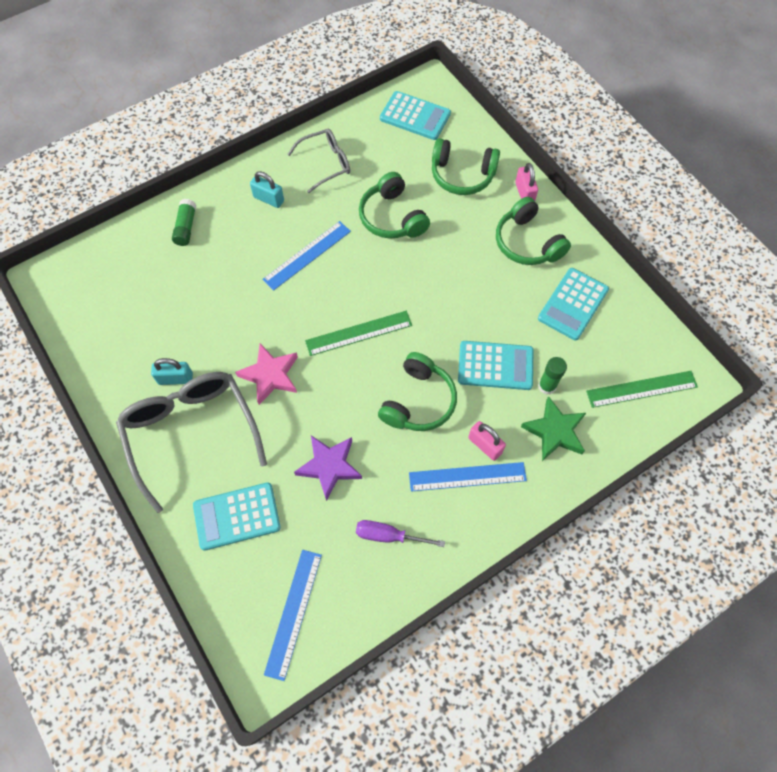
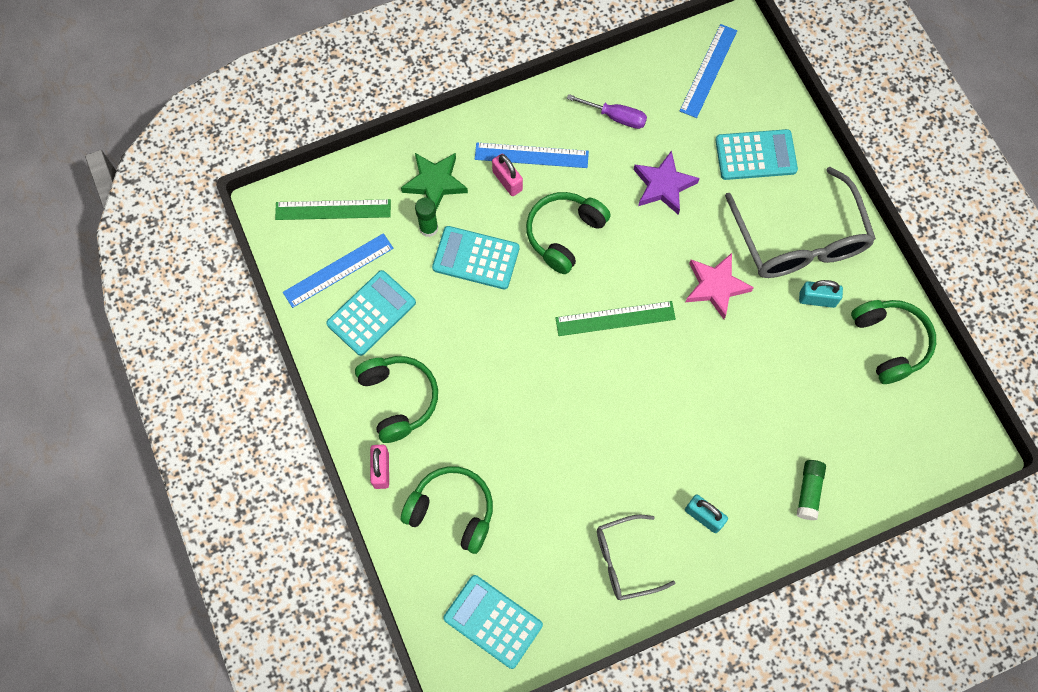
camera: 170 degrees left, 5 degrees up
blue ruler [262,221,351,291] -> blue ruler moved to [283,233,394,308]
green headphones [359,172,430,238] -> green headphones moved to [851,300,936,384]

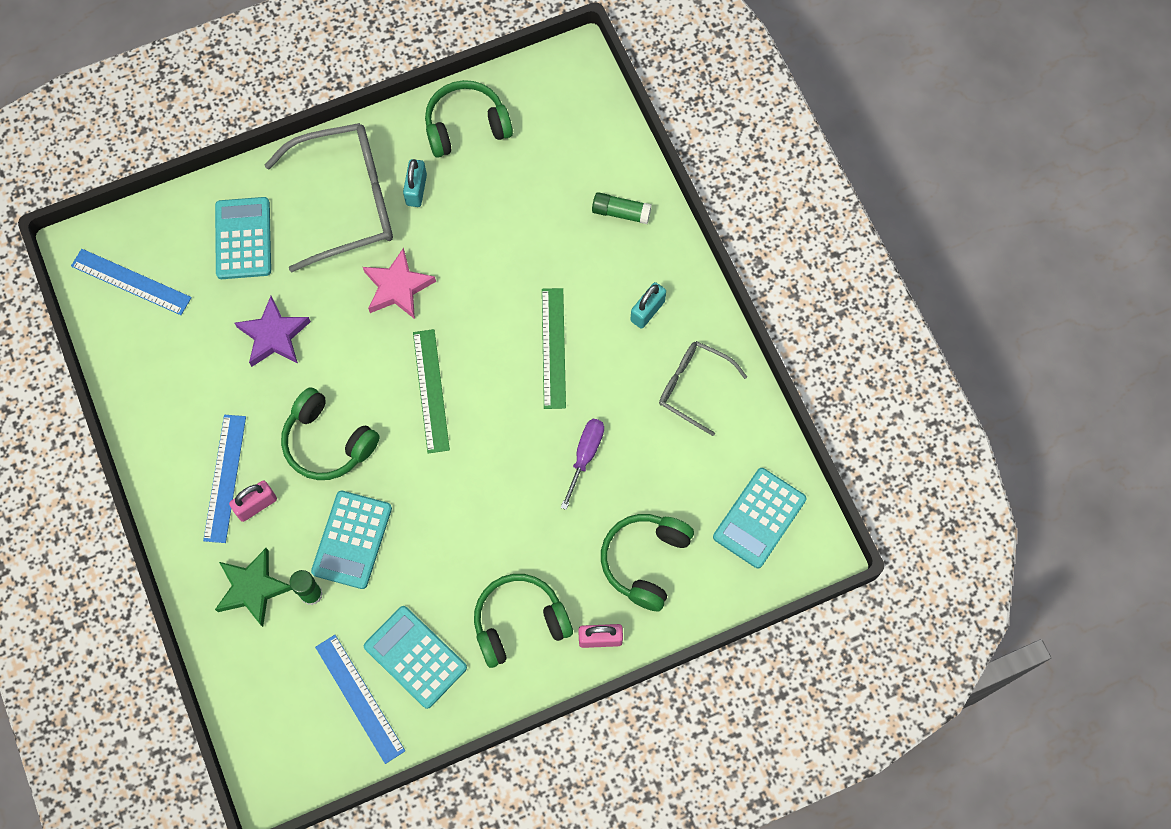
camera: 90 degrees left, 0 degrees up
green ruler [275,199,391,220] -> green ruler moved to [542,288,566,409]
purple screwdriver [567,94,647,129] -> purple screwdriver moved to [561,419,604,510]
grey glasses [597,515,675,601] -> grey glasses turned 135 degrees clockwise [659,341,747,436]

